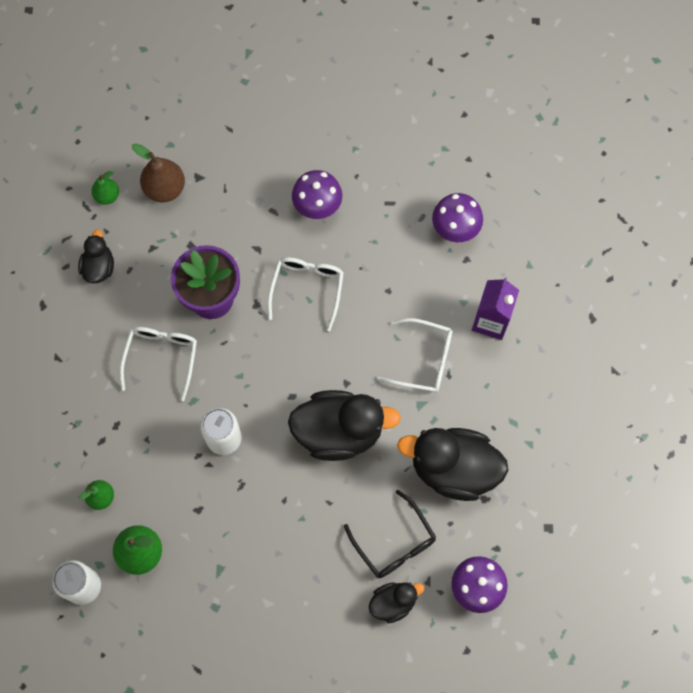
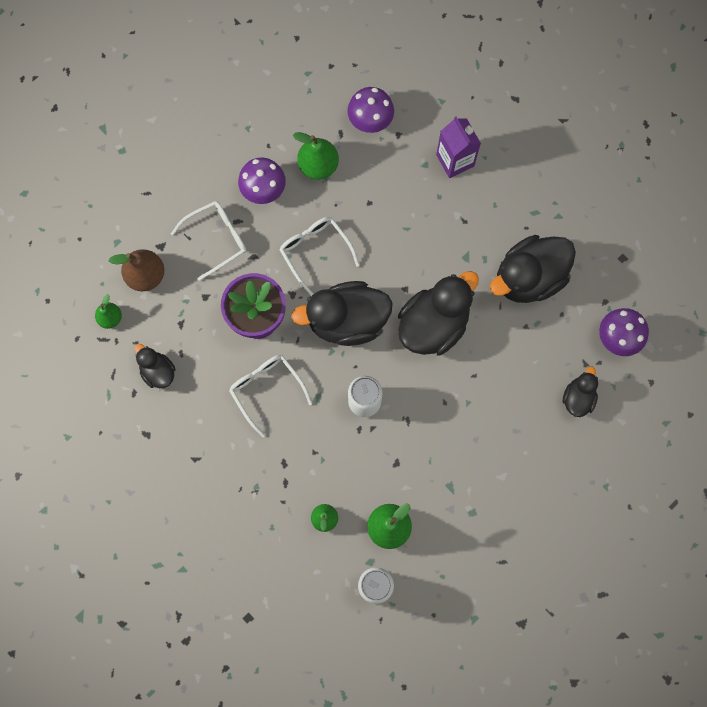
camera: 45 degrees left, 5 degrees up
black glasses [344,490,436,578] -> none
white glasses [377,318,453,392] -> white glasses moved to [171,201,247,281]
none -> black duck [291,281,393,346]
none -> green pear [293,132,339,180]

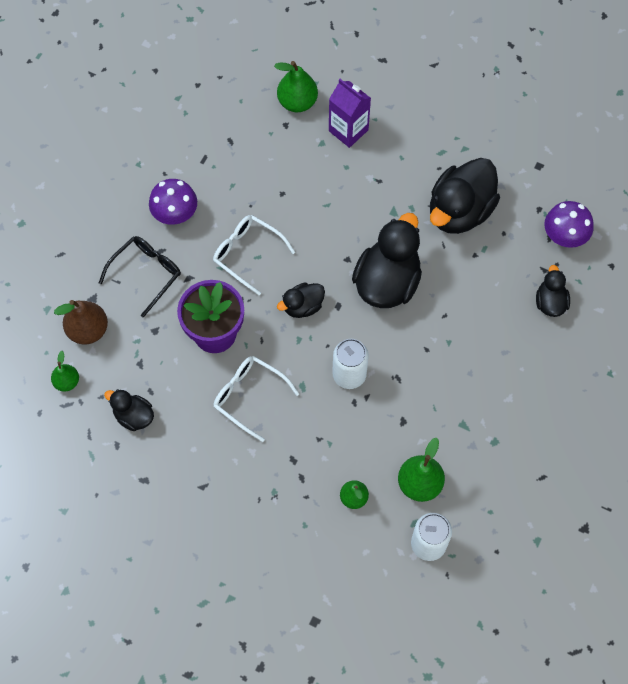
camera: 20 degrees left, 10 degrees down
white glasses [171,201,247,281] -> black glasses [99,236,181,318]
black duck [291,281,393,346] -> black duck [277,283,325,318], size x0.52
green pear [293,132,339,180] -> green pear moved to [274,61,318,112]
purple mushroom [348,87,394,133] -> none

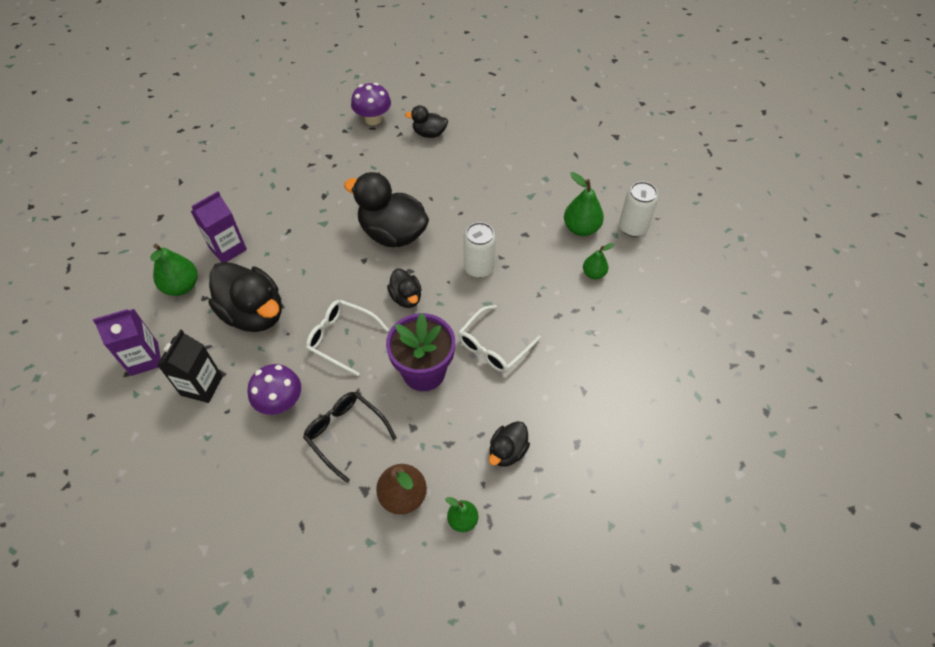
camera: 85 degrees left, 10 degrees down
white glasses [213,215,295,295] -> white glasses turned 75 degrees clockwise [306,300,389,376]
black duck [430,158,500,234] -> black duck moved to [208,262,282,332]
none -> purple carton [93,309,161,376]
none -> black carton [157,329,223,403]

